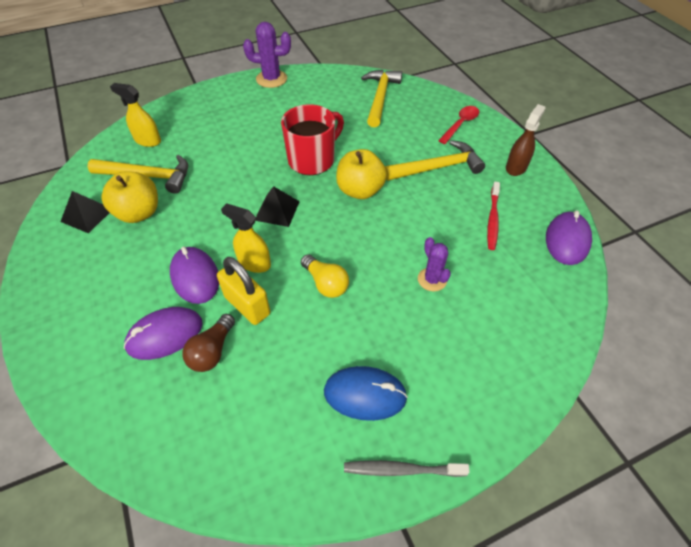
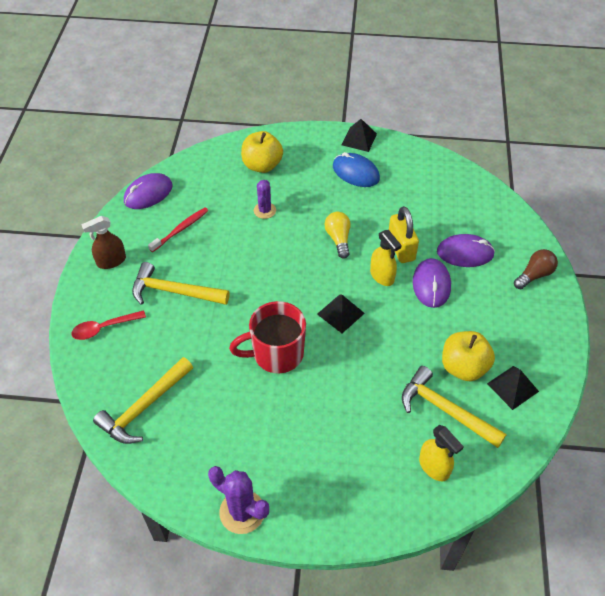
camera: 150 degrees left, 0 degrees up
brown light bulb [182,314,235,372] -> brown light bulb moved to [514,249,558,289]
yellow apple [336,149,387,199] -> yellow apple moved to [241,131,283,173]
grey toothbrush [344,460,470,477] -> black pyramid [342,119,377,152]

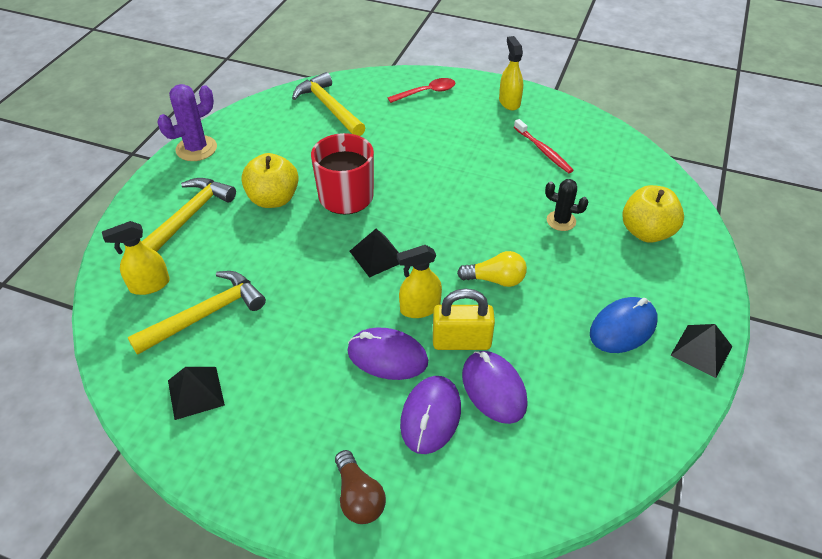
camera: 105 degrees right, 5 degrees down
red spoon [71,310,146,340] -> red spoon turned 75 degrees clockwise [388,78,455,103]
brown spray bottle [81,216,126,269] -> yellow spray bottle [499,36,523,110]
purple mouse [124,173,173,209] -> purple mouse moved to [462,351,528,424]
yellow hammer [132,262,230,305] -> yellow hammer moved to [142,178,236,252]
purple cactus [254,180,276,219] -> black cactus [545,179,589,231]
yellow apple [442,331,495,381] -> yellow apple moved to [241,153,299,208]

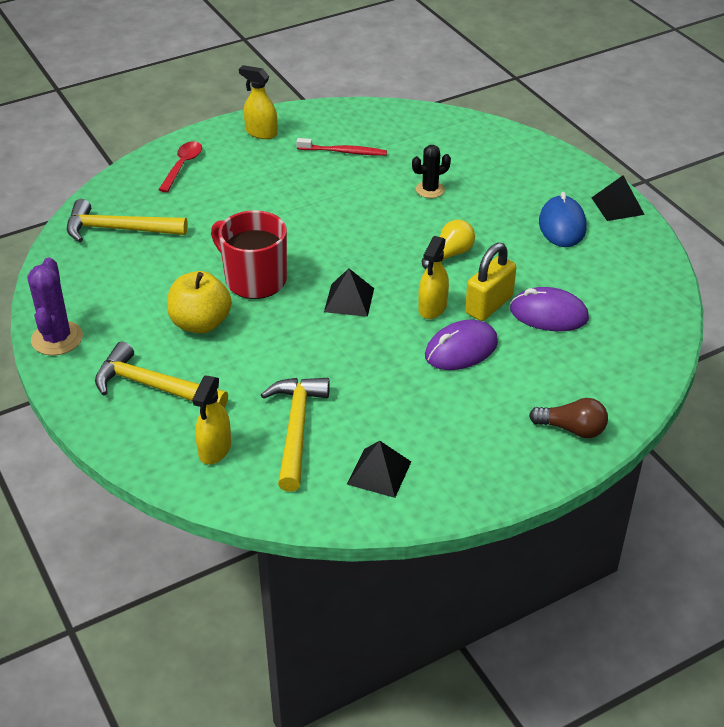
camera: 50 degrees left, 5 degrees down
yellow hammer [142,178,236,252] -> yellow hammer turned 45 degrees counterclockwise [95,341,228,408]
purple mouse [400,376,461,454] -> none
yellow apple [622,185,684,243] -> none

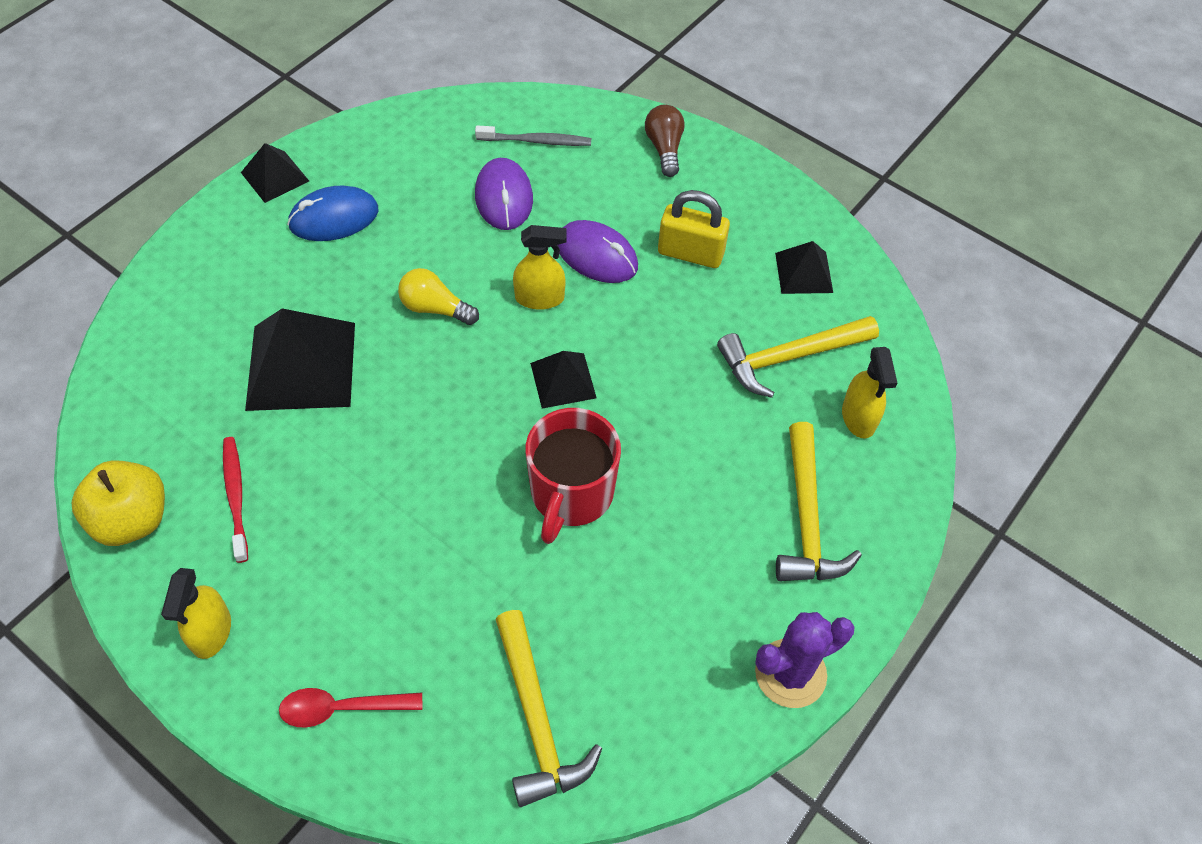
camera: 115 degrees left, 15 degrees up
yellow apple [167,271,232,334] -> yellow apple moved to [71,460,165,546]
yellow spray bottle [192,375,231,465] -> yellow spray bottle turned 90 degrees clockwise [842,347,897,438]
black cactus [412,145,451,198] -> black pyramid [245,308,355,411]
yellow padlock [465,243,516,321] -> yellow padlock moved to [658,190,730,268]
none -> grey toothbrush [475,125,591,146]

